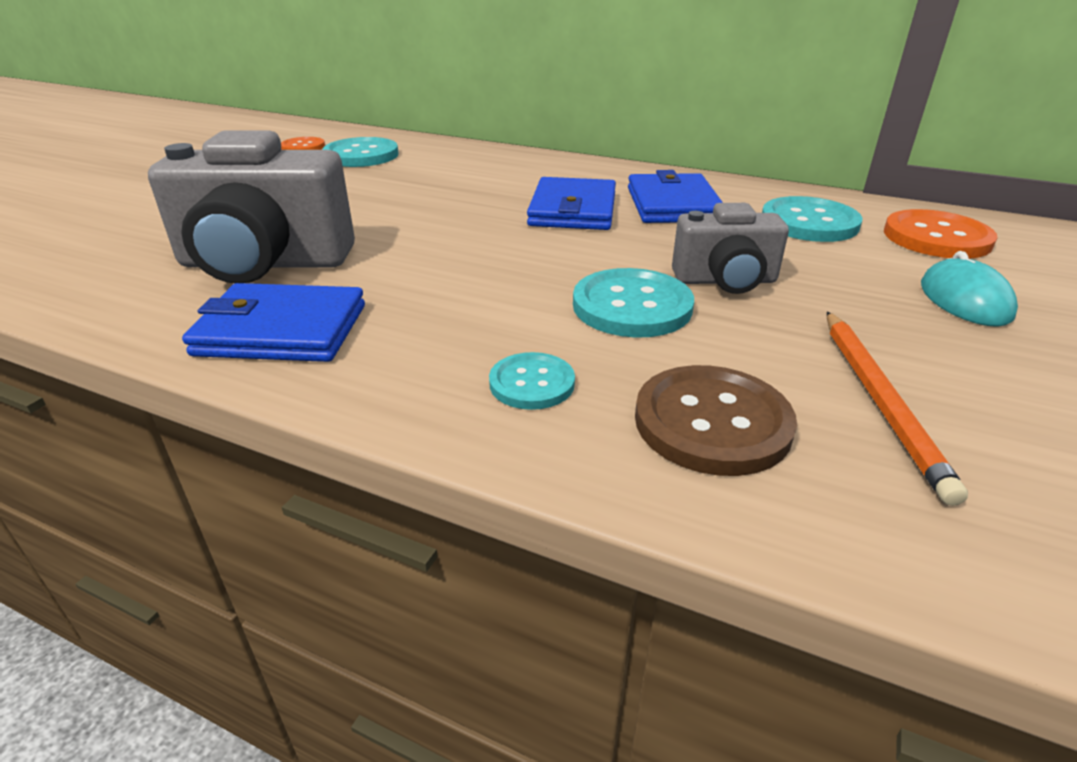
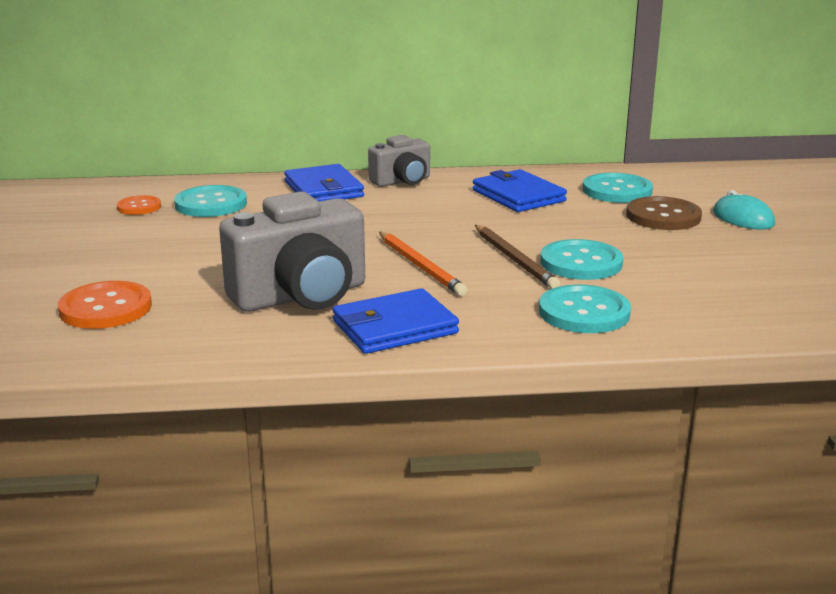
camera: 30 degrees left, 10 degrees down
turquoise button [489,352,575,410] -> turquoise button [539,285,631,333], size x1.67
blue wallet [527,177,616,230] -> blue wallet moved to [284,164,364,201]
brown button [635,365,797,476] -> brown button moved to [626,196,702,230]
grey camera [672,203,789,294] -> grey camera moved to [368,135,430,187]
orange pencil [827,312,968,506] -> orange pencil moved to [379,232,467,296]
orange button [884,209,998,259] -> orange button moved to [58,281,152,329]
none -> brown pencil [475,225,560,289]

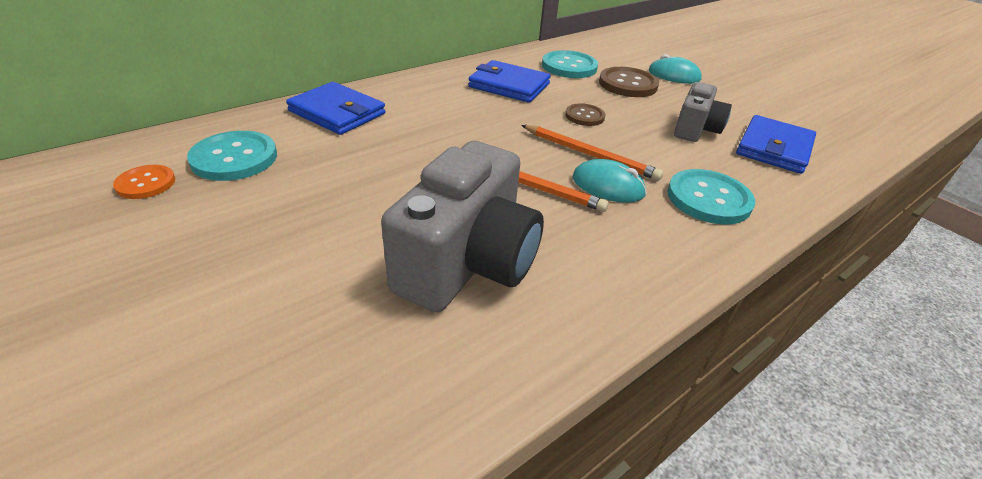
camera: 35 degrees left, 15 degrees up
orange button [58,281,152,329] -> none
blue wallet [333,288,459,354] -> blue wallet moved to [736,115,816,174]
grey camera [368,135,430,187] -> grey camera moved to [674,82,732,142]
brown pencil [475,225,560,289] -> orange pencil [521,125,663,181]
turquoise button [540,239,623,280] -> none
none -> brown button [565,103,605,126]
none -> turquoise mouse [572,159,647,203]

